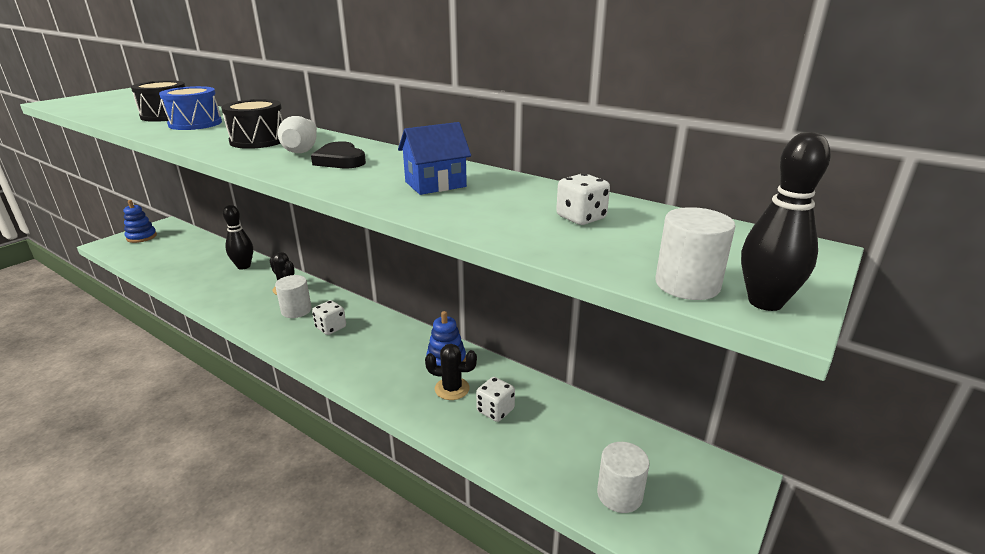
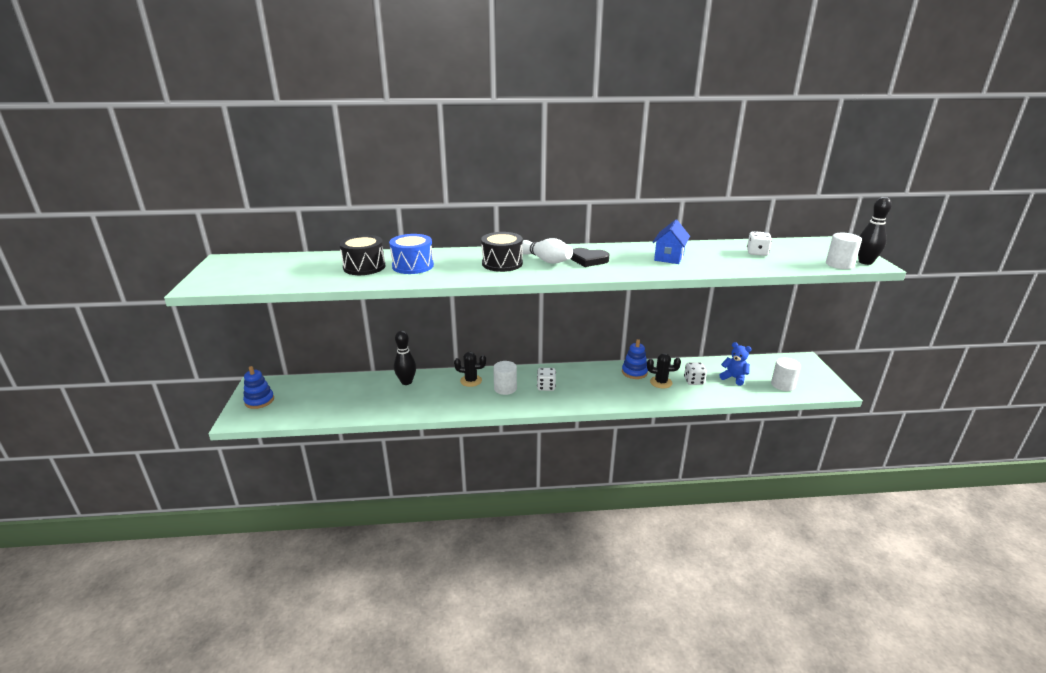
camera: 40 degrees left, 0 degrees up
black cactus [425,344,477,400] -> black cactus turned 45 degrees clockwise [647,353,681,388]
none -> blue teddy bear [720,342,751,386]

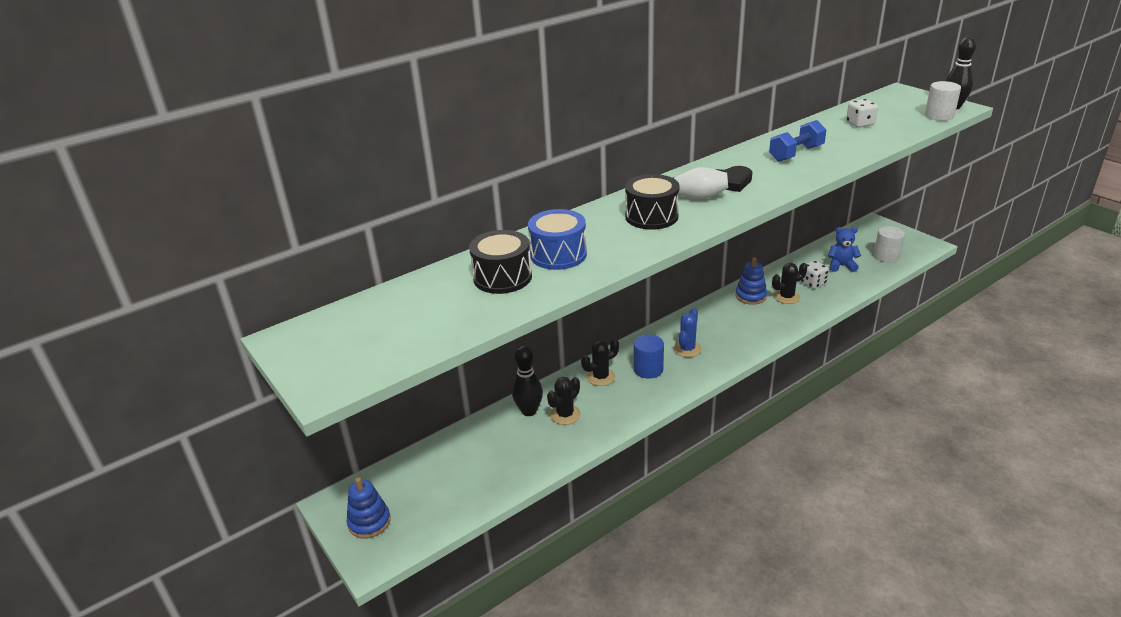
camera: 30 degrees left, 5 degrees up
white cylinder [493,361,517,395] -> blue cylinder [634,334,664,379]
white dice [537,368,556,391] -> blue cactus [673,308,702,357]
blue house [652,220,690,264] -> blue dumbbell [769,120,826,162]
none -> black cactus [547,377,581,425]

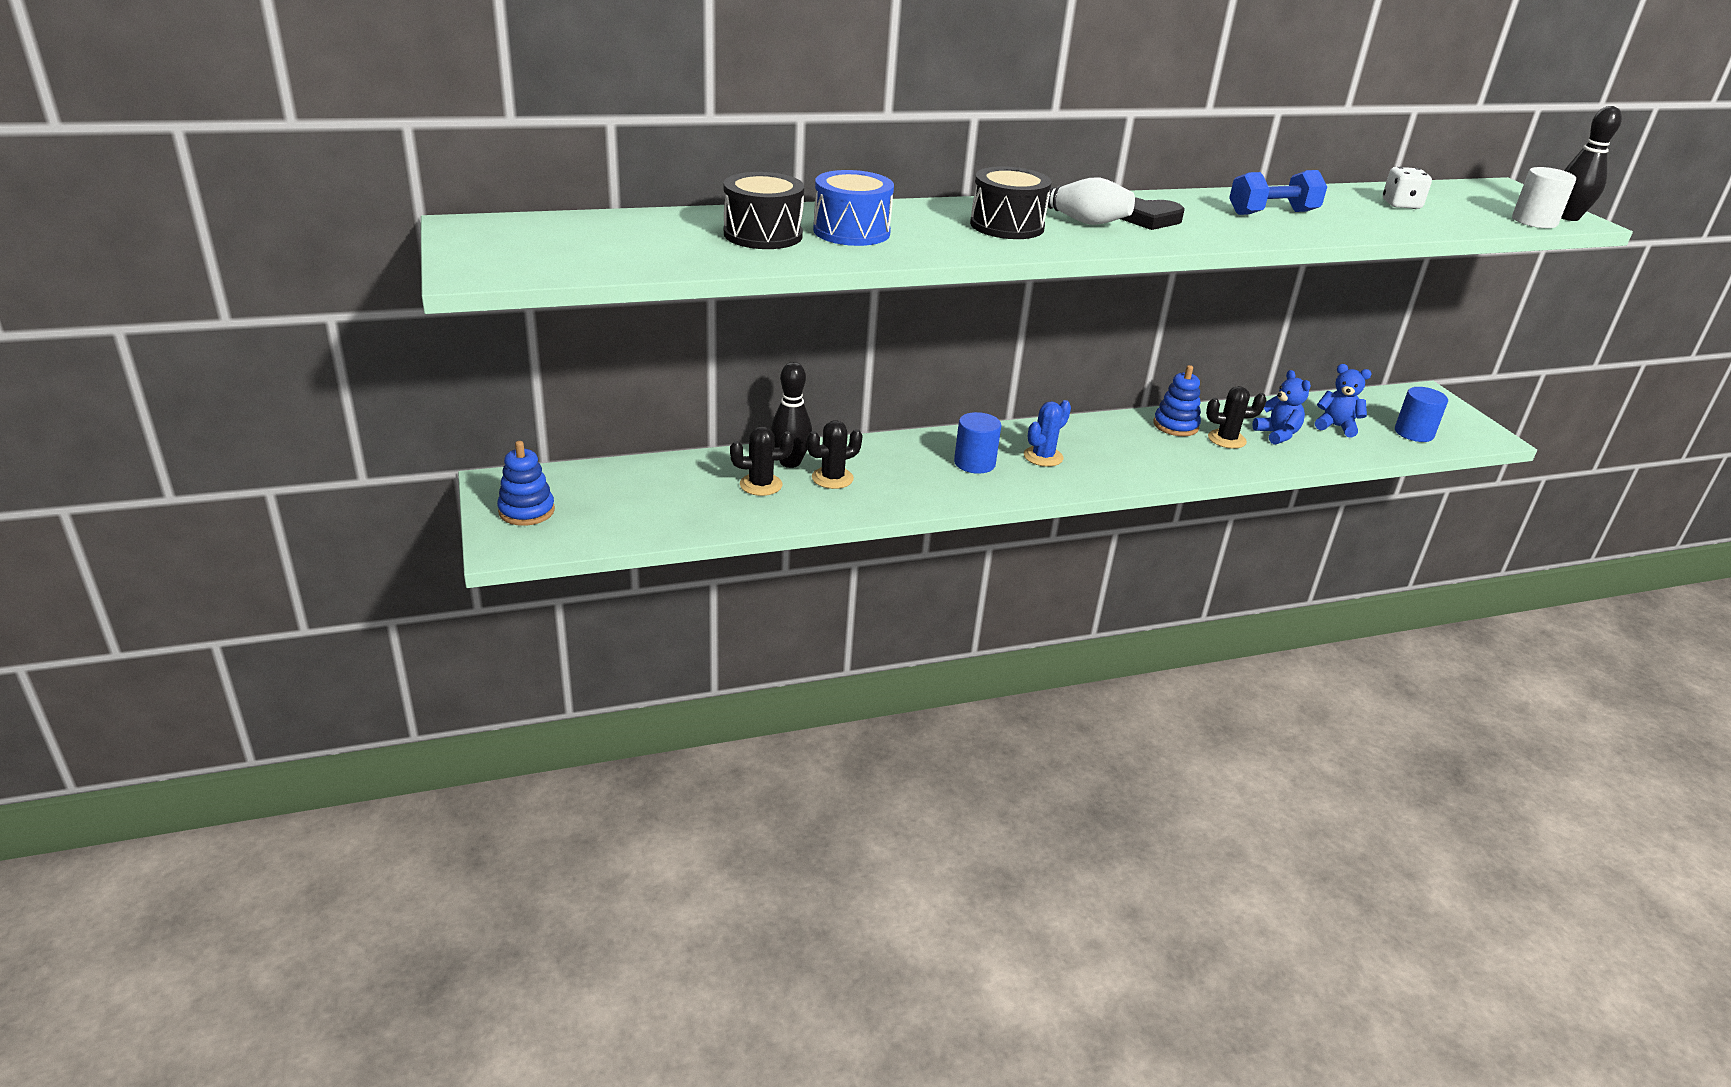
camera: 15 degrees right, 0 degrees up
black cactus [581,339,619,386] -> black cactus moved to [730,426,794,496]
white dice [800,260,829,289] -> blue teddy bear [1252,370,1311,445]
white cylinder [874,226,905,262] -> blue cylinder [1395,387,1448,442]

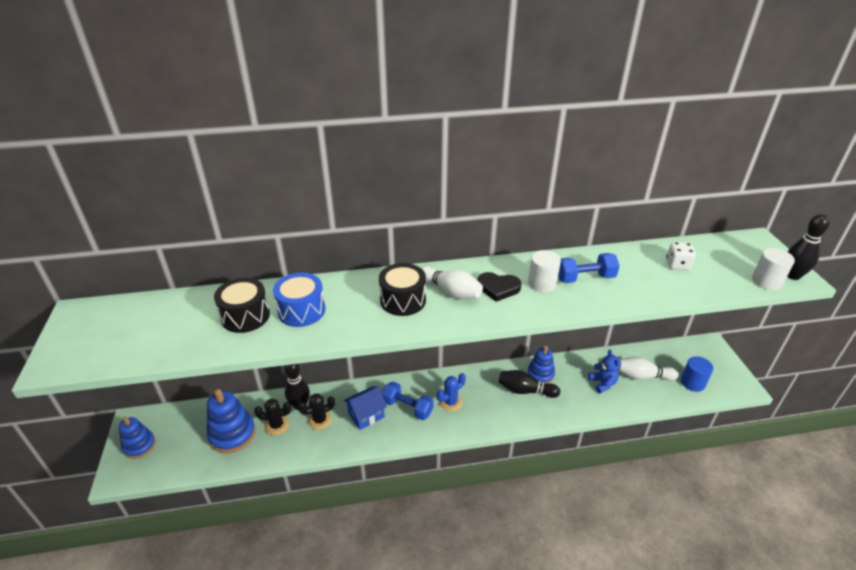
camera: 10 degrees right, 5 degrees up
blue cylinder [954,412,1001,474] -> blue dumbbell [382,381,433,420]
black cactus [1206,386,1266,449] -> none
blue teddy bear [1315,364,1372,438] -> white bowling pin [618,357,679,381]
none -> blue stacking toy [207,389,256,453]
none -> blue house [344,386,387,430]
none -> black bowling pin [498,370,560,398]
none -> white cylinder [528,250,561,292]

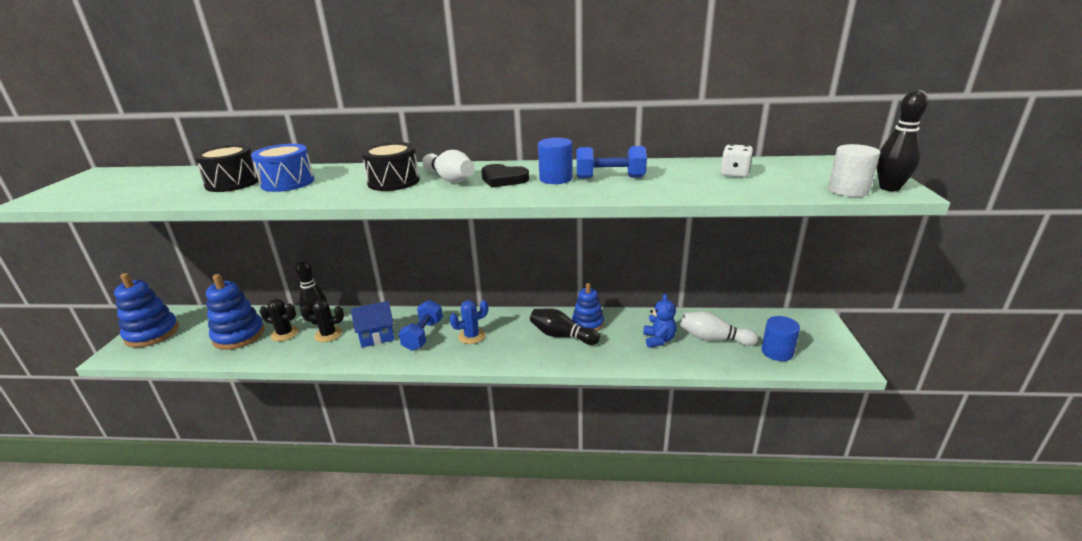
camera: 15 degrees right, 10 degrees down
blue stacking toy [119,417,156,459] -> blue stacking toy [114,273,179,348], size x1.52
blue dumbbell [382,381,433,420] -> blue dumbbell turned 60 degrees clockwise [399,300,443,351]
white cylinder [528,250,561,292] -> blue cylinder [538,138,573,184]

